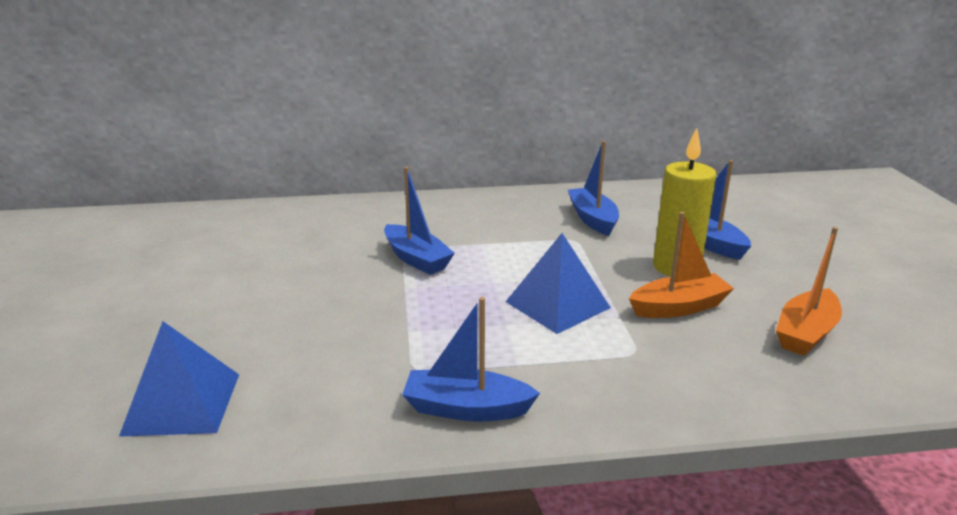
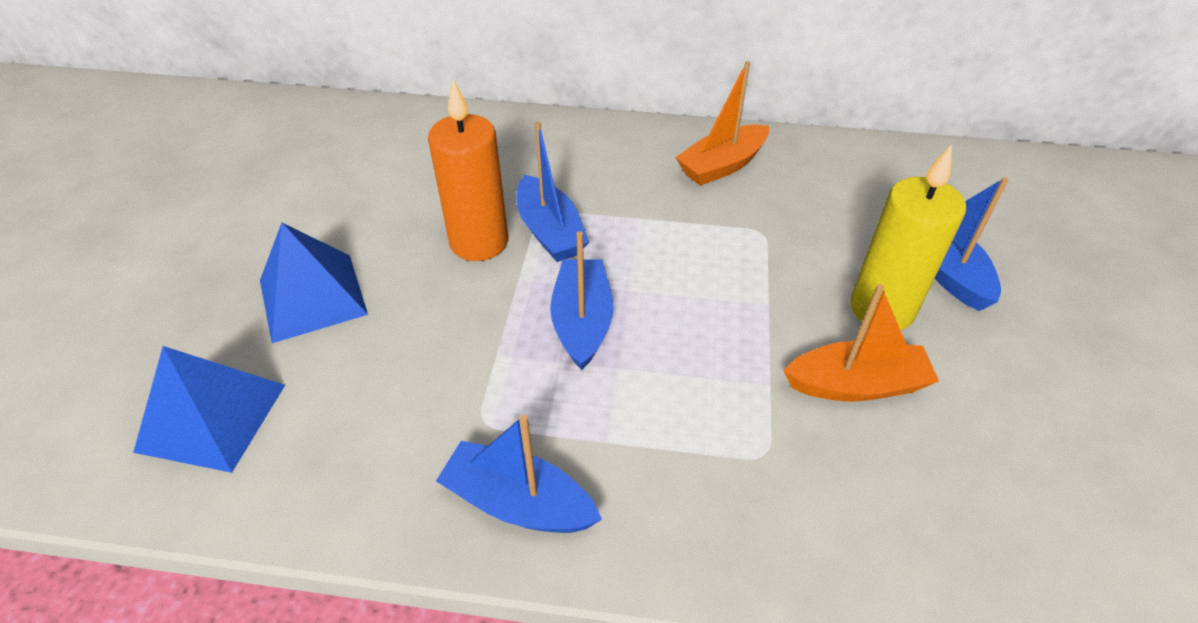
camera: 15 degrees right, 20 degrees up
blue pyramid [506,233,611,334] -> blue pyramid moved to [260,223,368,343]
blue boat [568,141,619,236] -> blue boat moved to [550,231,614,370]
orange boat [776,227,842,356] -> orange boat moved to [675,61,769,186]
none -> orange candle [428,80,508,261]

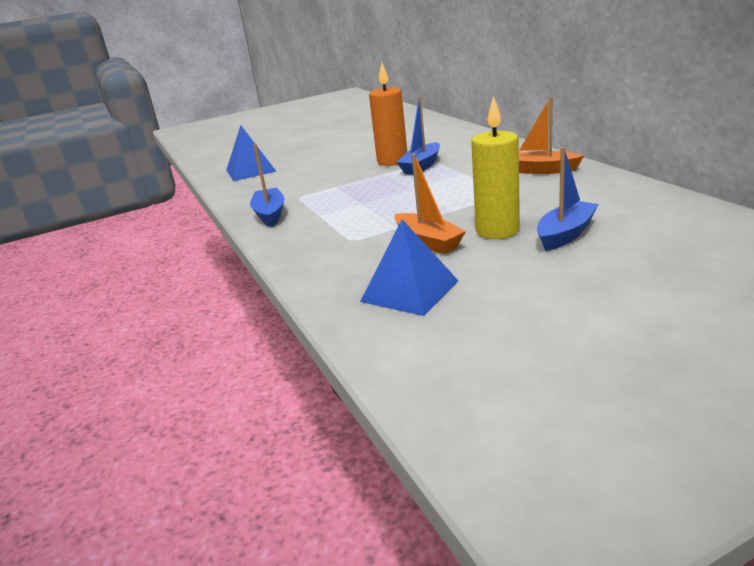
camera: 60 degrees right, 20 degrees down
blue pyramid [260,223,368,343] -> blue pyramid moved to [360,219,458,316]
blue boat [550,231,614,370] -> none

